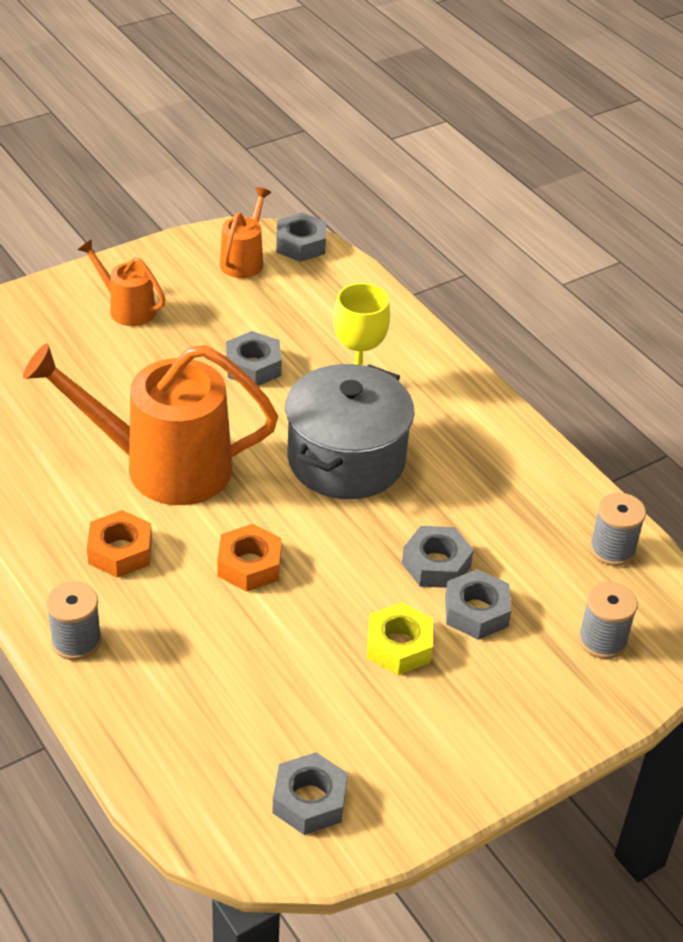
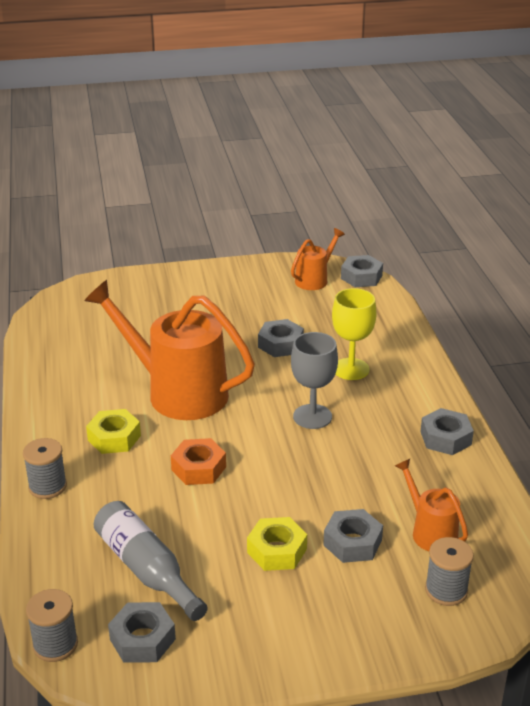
camera: 25 degrees right, 10 degrees down
orange watering can [78,239,165,326] -> orange watering can moved to [395,459,468,551]
orange nut [87,510,152,578] -> yellow nut [86,409,141,454]
grey pot [285,364,415,499] -> grey goblet [291,332,338,429]
grey nut [402,526,474,588] -> grey nut moved to [420,408,474,455]
grey spool [590,493,646,566] -> grey spool moved to [26,589,78,662]
none -> grey bottle [94,501,208,621]

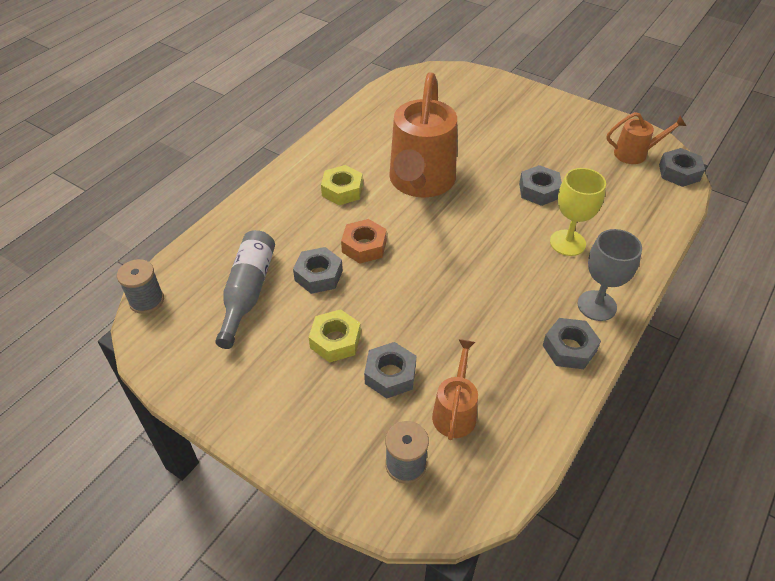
camera: 45 degrees right, 15 degrees up
grey spool [23,438,67,499] -> none
orange watering can [84,280,255,420] -> orange watering can turned 150 degrees counterclockwise [389,72,457,198]
grey nut [108,602,176,663] -> grey nut moved to [293,247,343,294]
grey goblet [291,332,338,429] -> grey goblet moved to [578,229,642,321]

